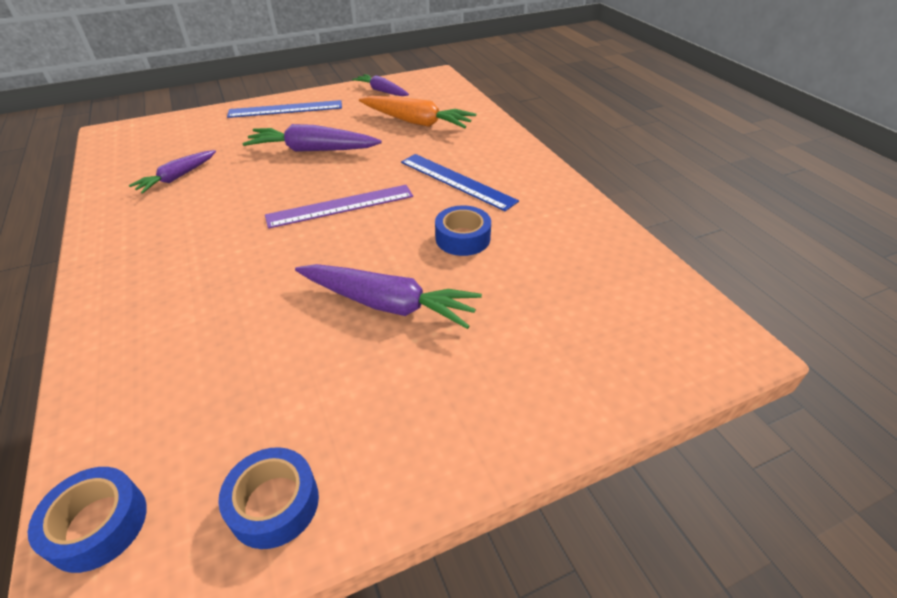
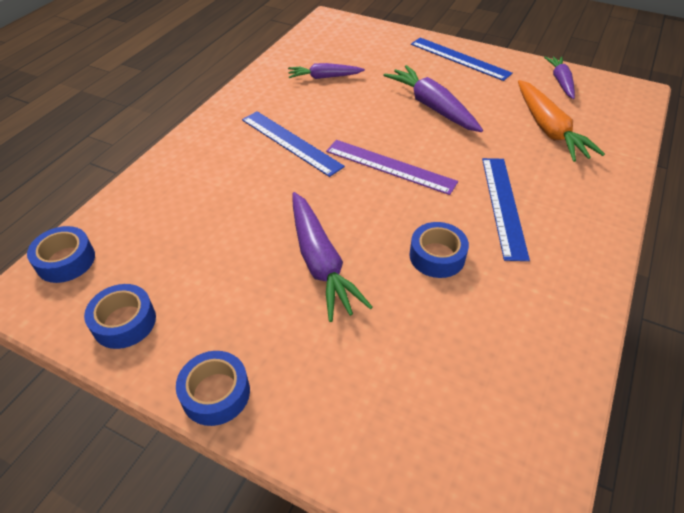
camera: 50 degrees right, 5 degrees up
none -> blue tape [176,351,250,426]
none -> blue ruler [242,111,345,177]

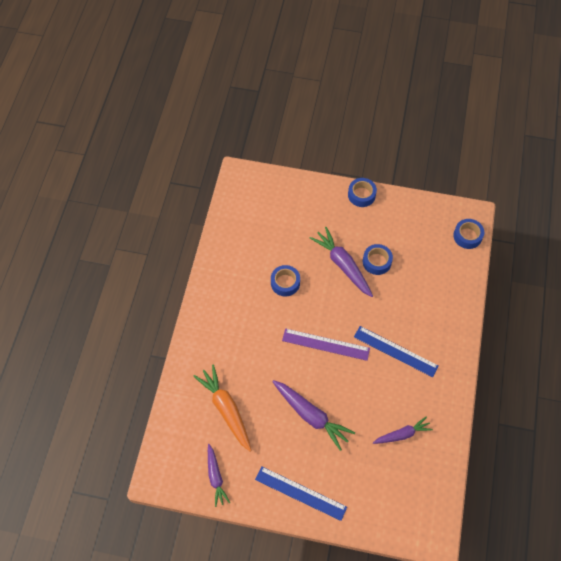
camera: 165 degrees right, 15 degrees up
blue tape [84,284,156,349] -> blue tape moved to [363,244,393,275]
blue ruler [482,158,530,261] -> none

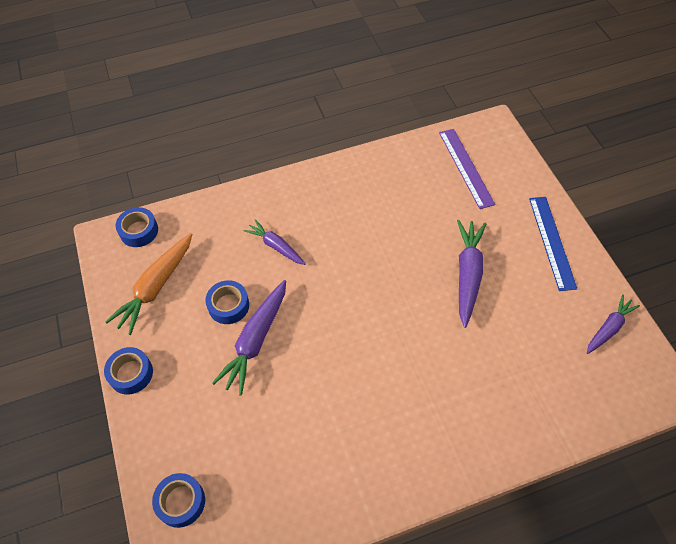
camera: 120 degrees left, 5 degrees down
orange carrot [193,365,252,452] -> orange carrot moved to [105,233,193,335]
blue tape [271,265,300,296] -> blue tape moved to [152,473,205,528]
purple ruler [282,328,370,361] -> purple ruler moved to [439,129,495,209]
blue ruler [354,326,439,377] -> none
purple carrot [373,416,433,444] -> purple carrot moved to [243,219,306,265]

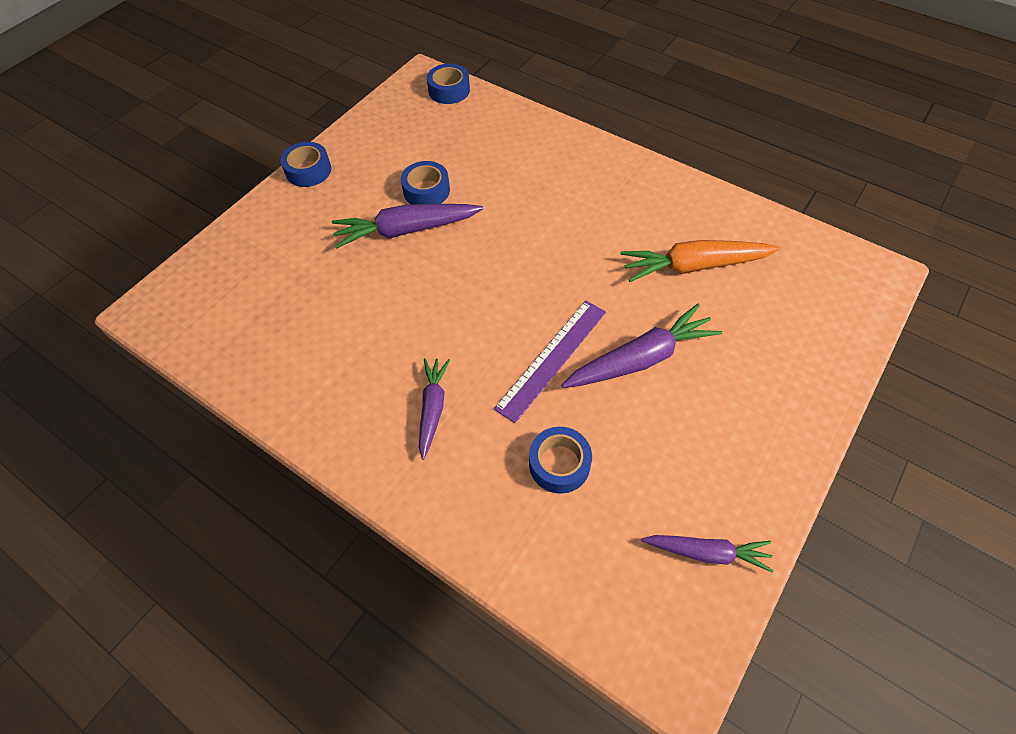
camera: 55 degrees right, 0 degrees up
orange carrot [105,233,193,335] -> orange carrot moved to [621,240,780,282]
blue tape [152,473,205,528] -> blue tape moved to [529,427,592,494]
purple carrot [243,219,306,265] -> purple carrot moved to [419,358,450,460]
purple ruler [439,129,495,209] -> purple ruler moved to [494,301,606,423]
blue ruler [529,197,577,291] -> none

